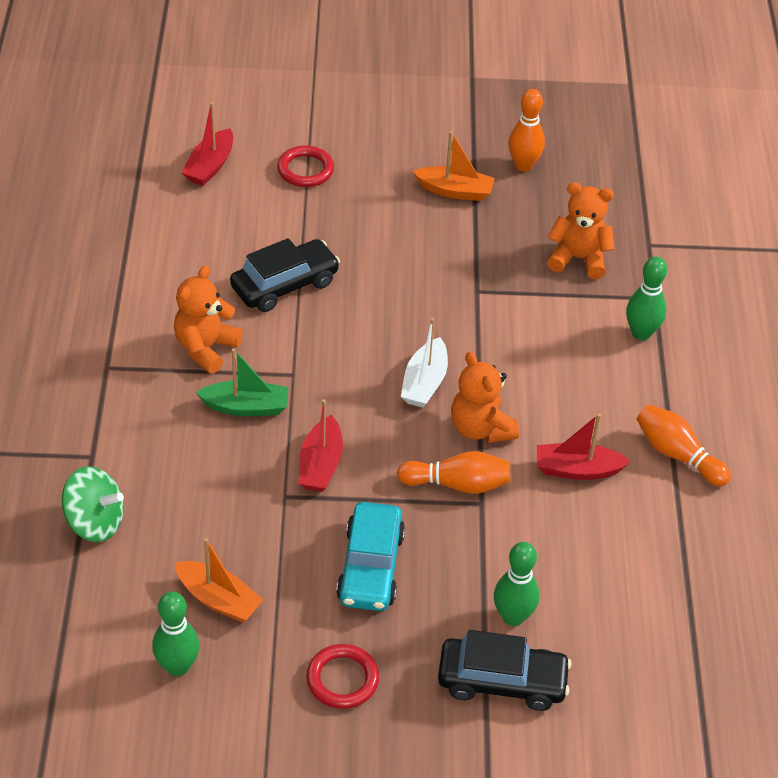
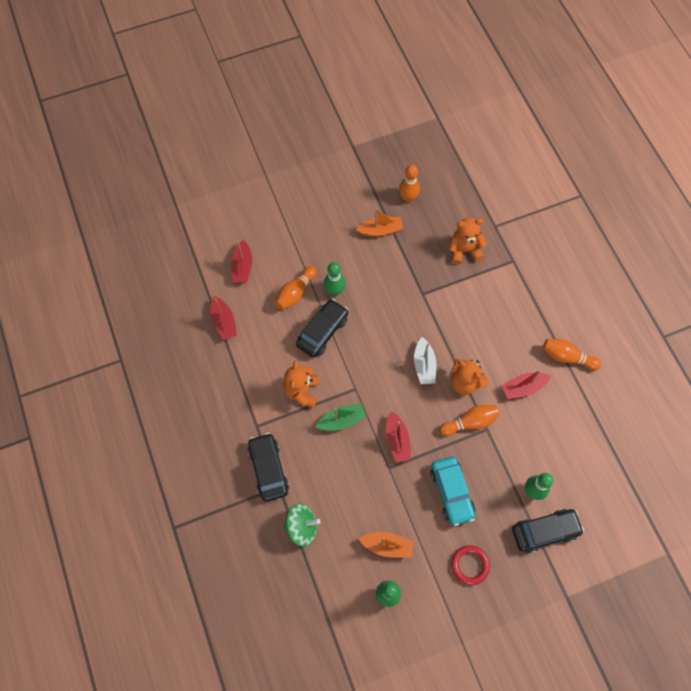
camera: 20 degrees left, 20 degrees up
red ring [277,145,334,187] -> none
green bowling pin [626,256,667,340] -> green bowling pin moved to [324,262,346,296]
none -> red boat [210,296,237,340]
none -> black car [248,433,289,502]
none -> orange bowling pin [275,266,317,310]

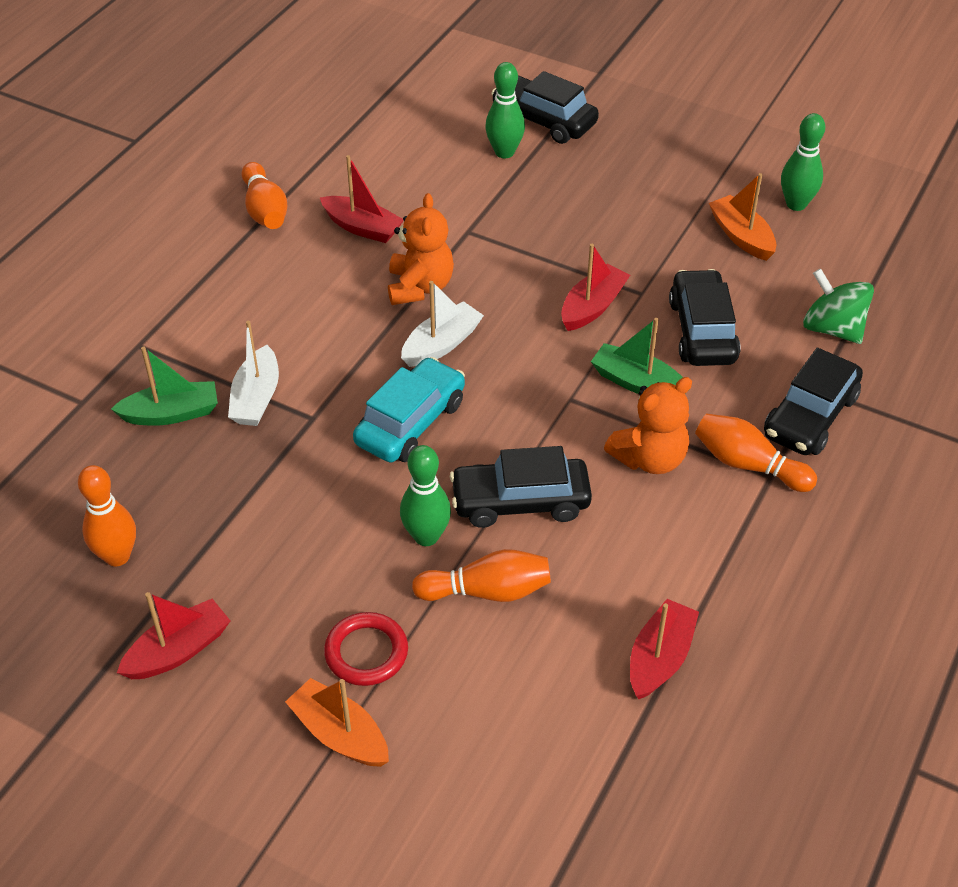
camera: 130 degrees left, 20 degrees down
red boat [231,239,252,282] -> red boat moved to [117,592,230,679]
orange boat [356,208,403,237] -> orange boat moved to [285,678,389,767]
turquoise car [430,457,475,526] -> turquoise car moved to [353,357,465,463]
orange bowling pin [439,405,500,436] -> orange bowling pin moved to [695,413,817,492]
orange teddy bear [449,218,487,265] -> green boat [111,347,218,426]
red ring [451,545,490,585] -> red ring moved to [324,612,408,686]
none -> white boat [228,321,279,426]
none -> black car [669,269,741,366]

